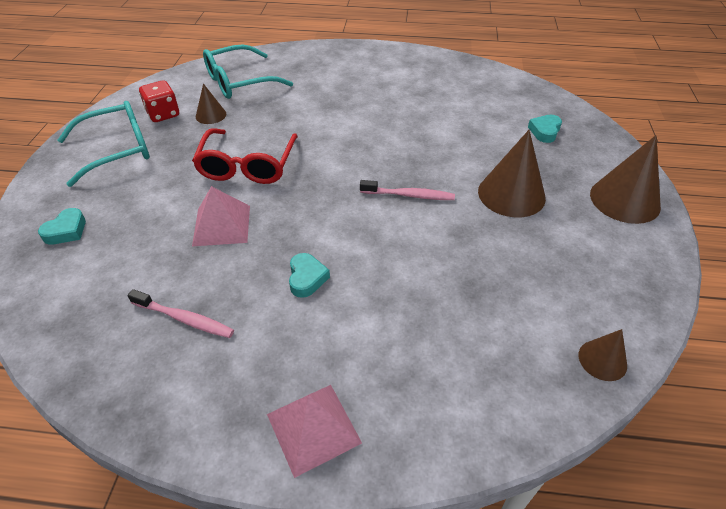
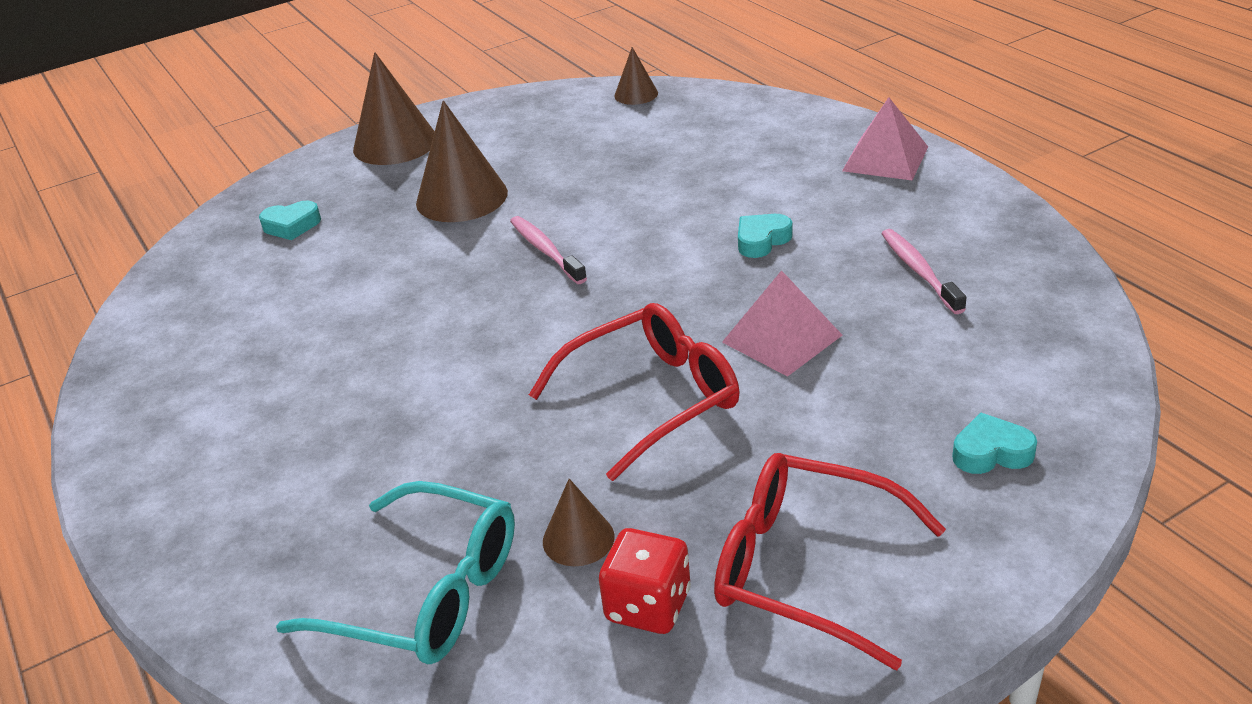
camera: 125 degrees left, 10 degrees down
turquoise glasses [58,101,150,187] -> red glasses [714,453,946,670]

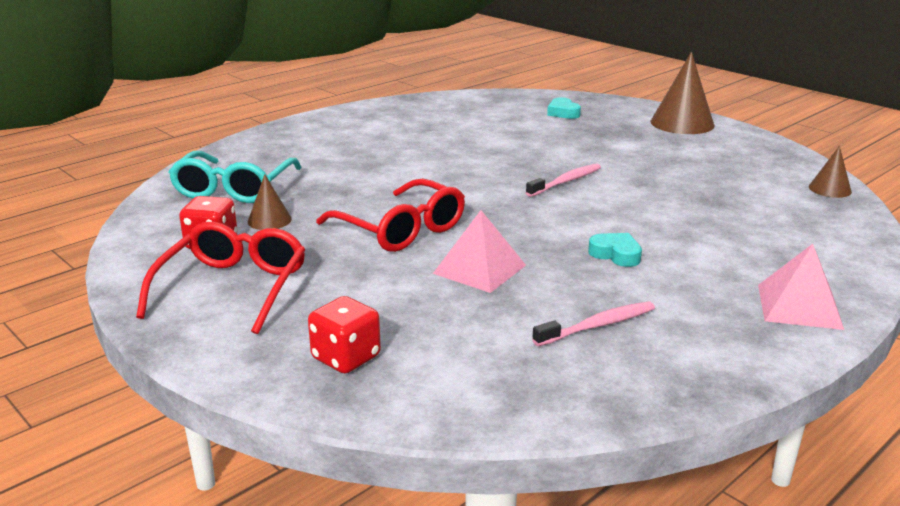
camera: 75 degrees right, 10 degrees down
brown cone [416,100,508,222] -> none
turquoise heart [952,413,1037,474] -> red dice [308,296,381,374]

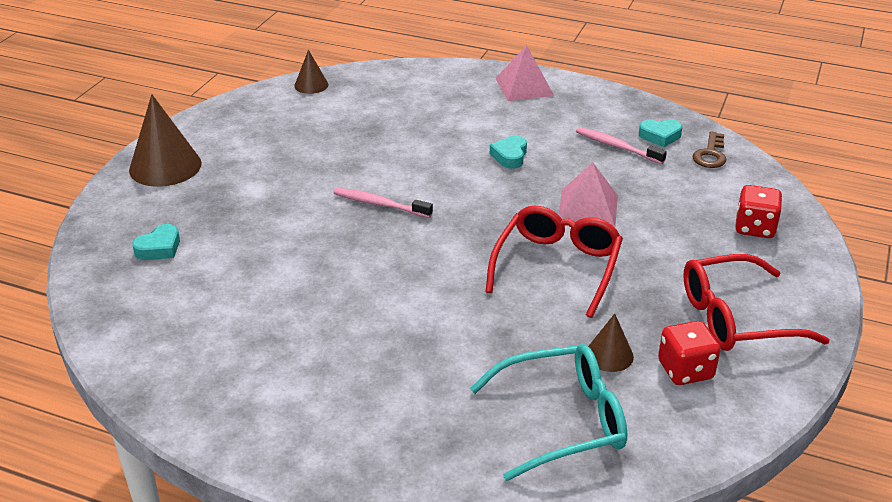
camera: 115 degrees left, 10 degrees up
none -> turquoise heart [639,119,682,147]
none -> brown key [693,132,726,168]

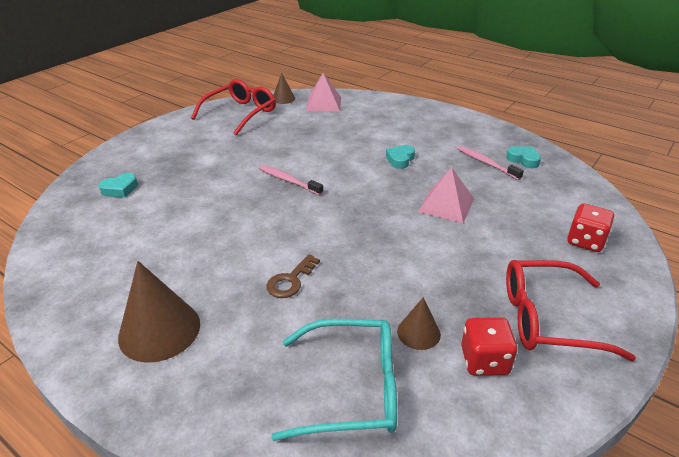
camera: 15 degrees right, 0 degrees up
brown cone [129,94,202,187] -> brown cone moved to [118,261,200,363]
red glasses [485,205,623,318] -> red glasses moved to [191,79,276,136]
pink pyramid [495,45,554,101] -> pink pyramid moved to [306,73,341,112]
turquoise heart [639,119,682,147] -> turquoise heart turned 150 degrees counterclockwise [506,146,541,168]
brown key [693,132,726,168] -> brown key moved to [266,254,320,298]

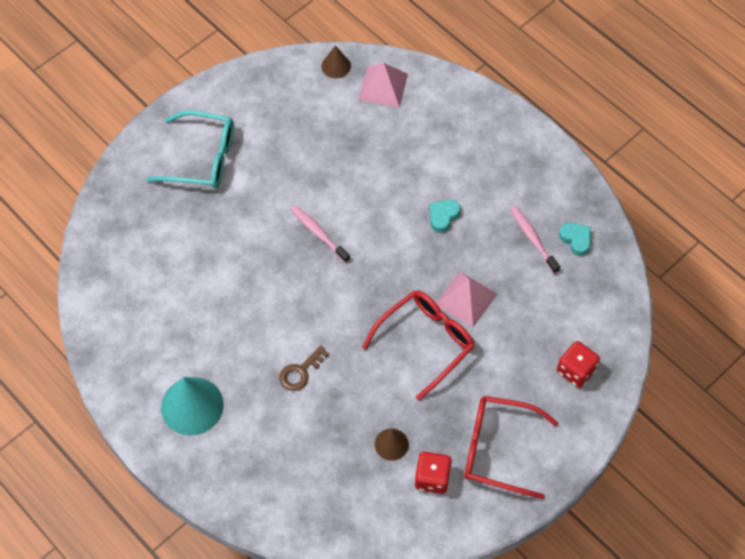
camera: 10 degrees right, 25 degrees up
turquoise heart [99,173,138,198] -> none
brown cone [118,261,200,363] -> turquoise cone [161,377,224,435]
red glasses [191,79,276,136] -> red glasses moved to [362,291,475,401]
turquoise glasses [271,319,397,441] -> turquoise glasses moved to [147,110,234,188]

